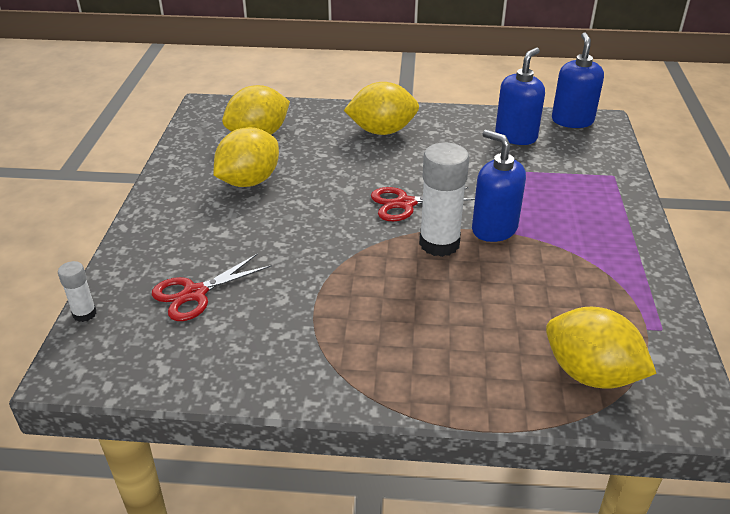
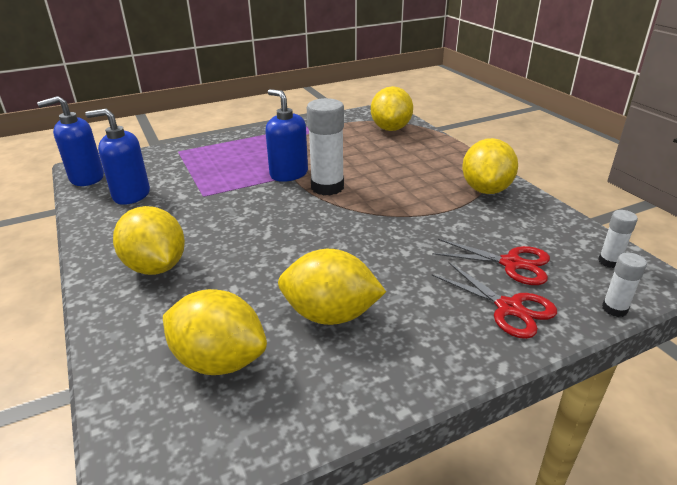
camera: 120 degrees left, 5 degrees down
red scissors [371,187,475,221] -> red scissors moved to [432,262,557,339]
blue soap dispenser [472,130,526,242] -> blue soap dispenser turned 120 degrees clockwise [265,89,308,182]
none -> yellow lemon [462,138,518,194]
none -> white glue stick [598,210,638,268]

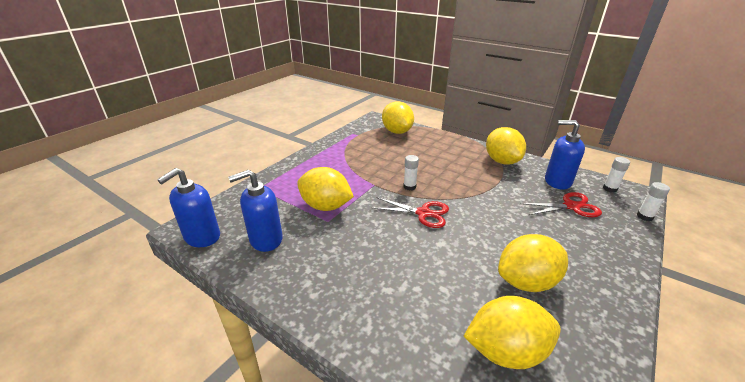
camera: 30 degrees left, 0 degrees up
yellow lemon [113,206,185,275] -> yellow lemon moved to [297,167,354,211]
blue soap dispenser [265,89,308,182] -> blue soap dispenser moved to [545,120,585,190]
white glue stick [307,98,344,195] -> white glue stick [403,155,419,191], size x0.51
red scissors [432,262,557,339] -> red scissors moved to [372,197,449,228]

